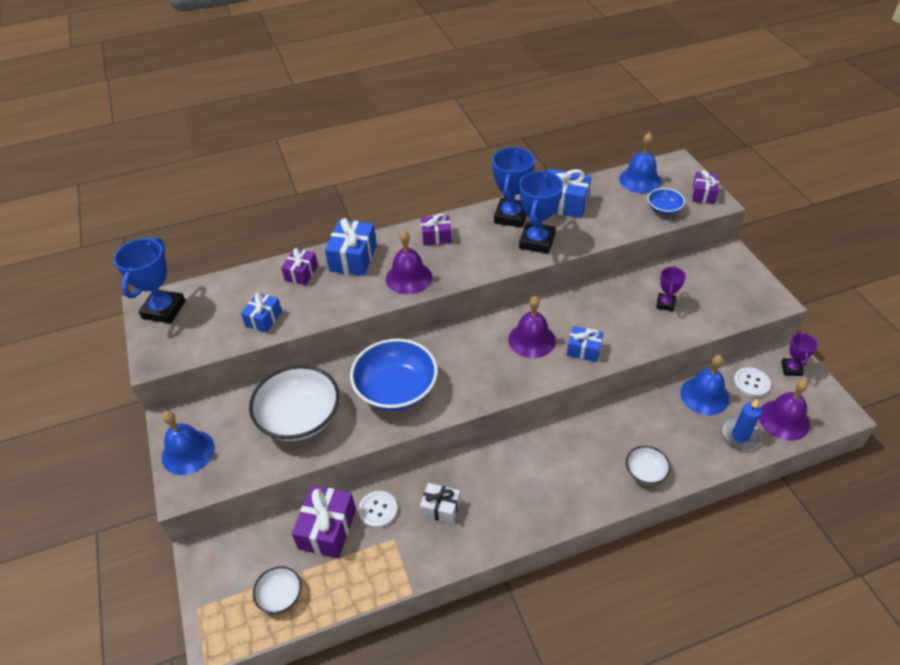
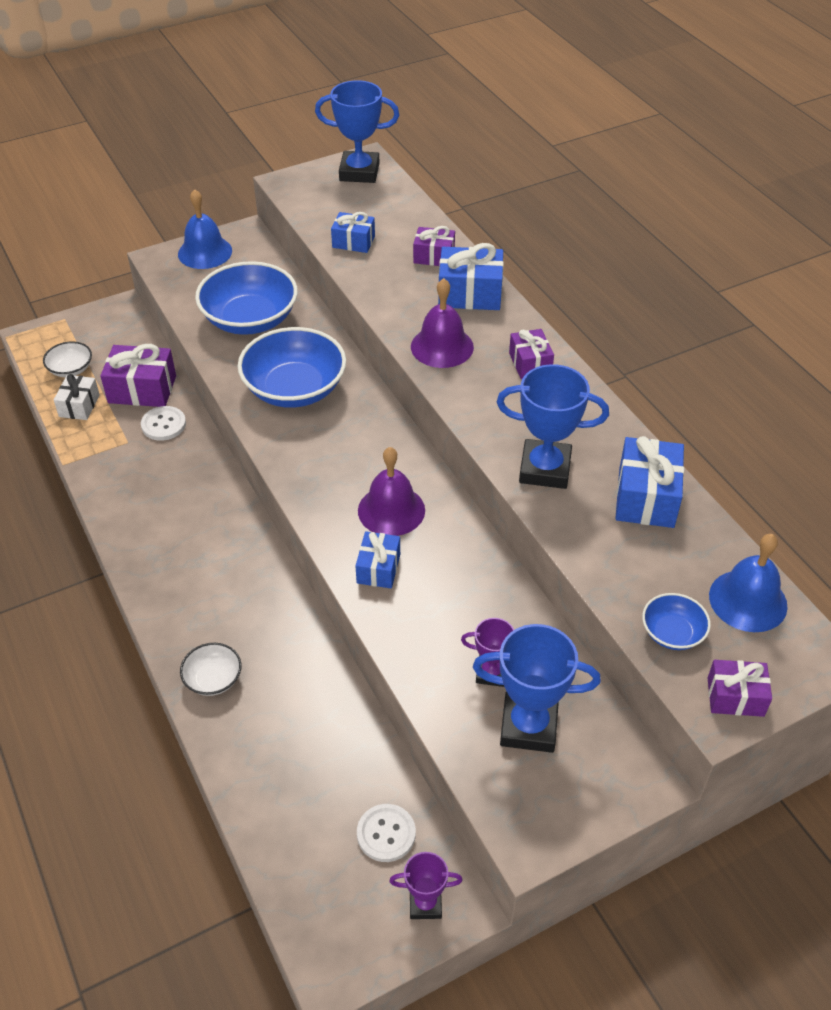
camera: 80 degrees right, 0 degrees up
white bowl [249,365,340,441] -> blue bowl [195,261,298,335]
white gift [420,483,461,524] -> white gift moved to [54,374,100,420]
blue trophy [492,147,535,228] -> blue trophy moved to [473,624,601,753]
blue bell [680,355,729,415] -> none
blue candle [721,399,762,450] -> none
purple bell [759,380,810,441] -> none

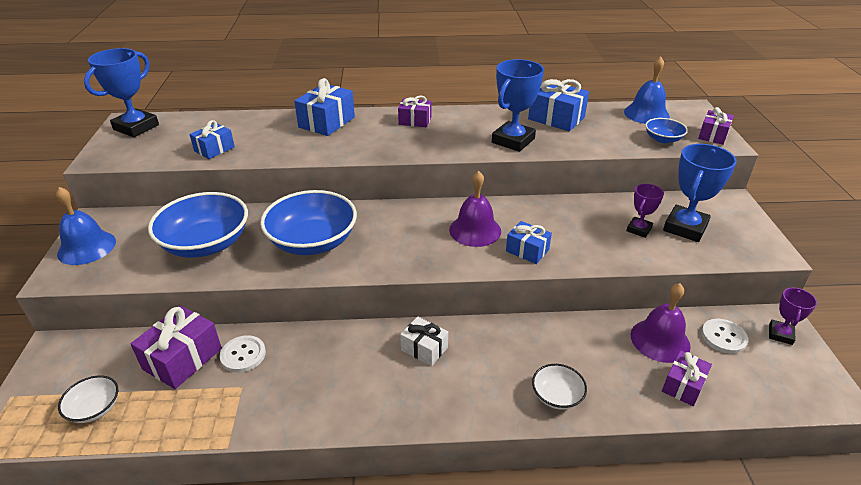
camera: 65 degrees left, 10 degrees down
white gift [54,374,100,420] -> white gift moved to [400,317,448,366]
purple bell [411,278,474,368] -> purple bell moved to [631,283,691,363]
purple gift [413,226,455,266] -> purple gift moved to [662,350,712,406]

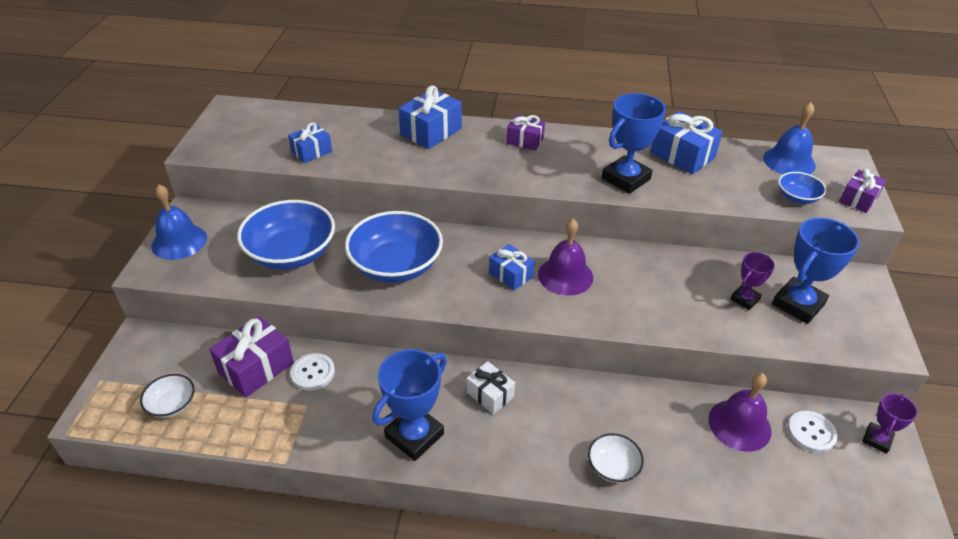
camera: 10 degrees right, 5 degrees up
blue trophy [84,48,159,137] -> blue trophy moved to [372,349,447,461]
blue gift [506,221,552,264] -> blue gift moved to [489,244,535,290]
purple gift [662,350,712,406] -> none

